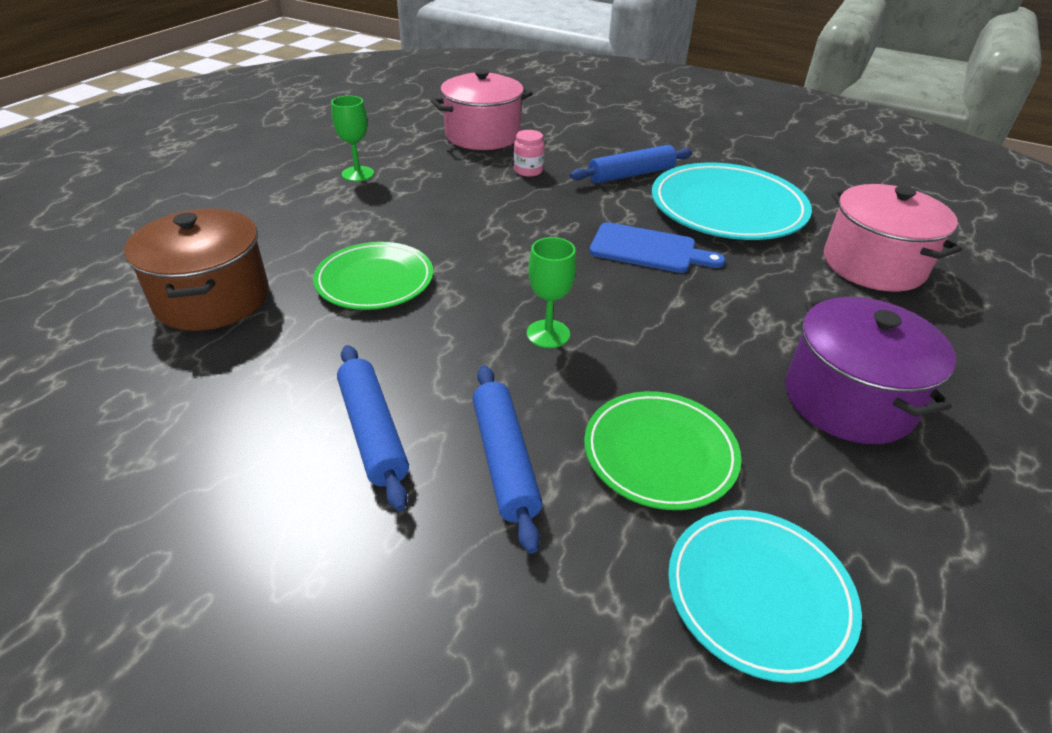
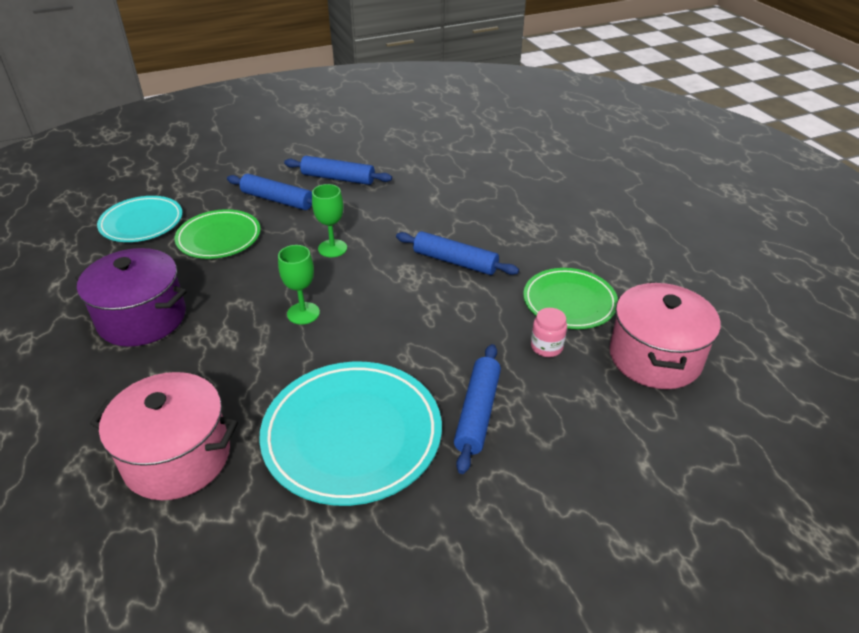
camera: 130 degrees right, 0 degrees up
brown pot [124,208,269,331] -> none
green plate [313,242,433,310] -> green plate moved to [523,268,618,329]
green goblet [331,96,374,182] -> green goblet moved to [278,245,320,325]
blue cutting board [589,222,725,273] -> none
none -> blue rolling pin [396,231,519,275]

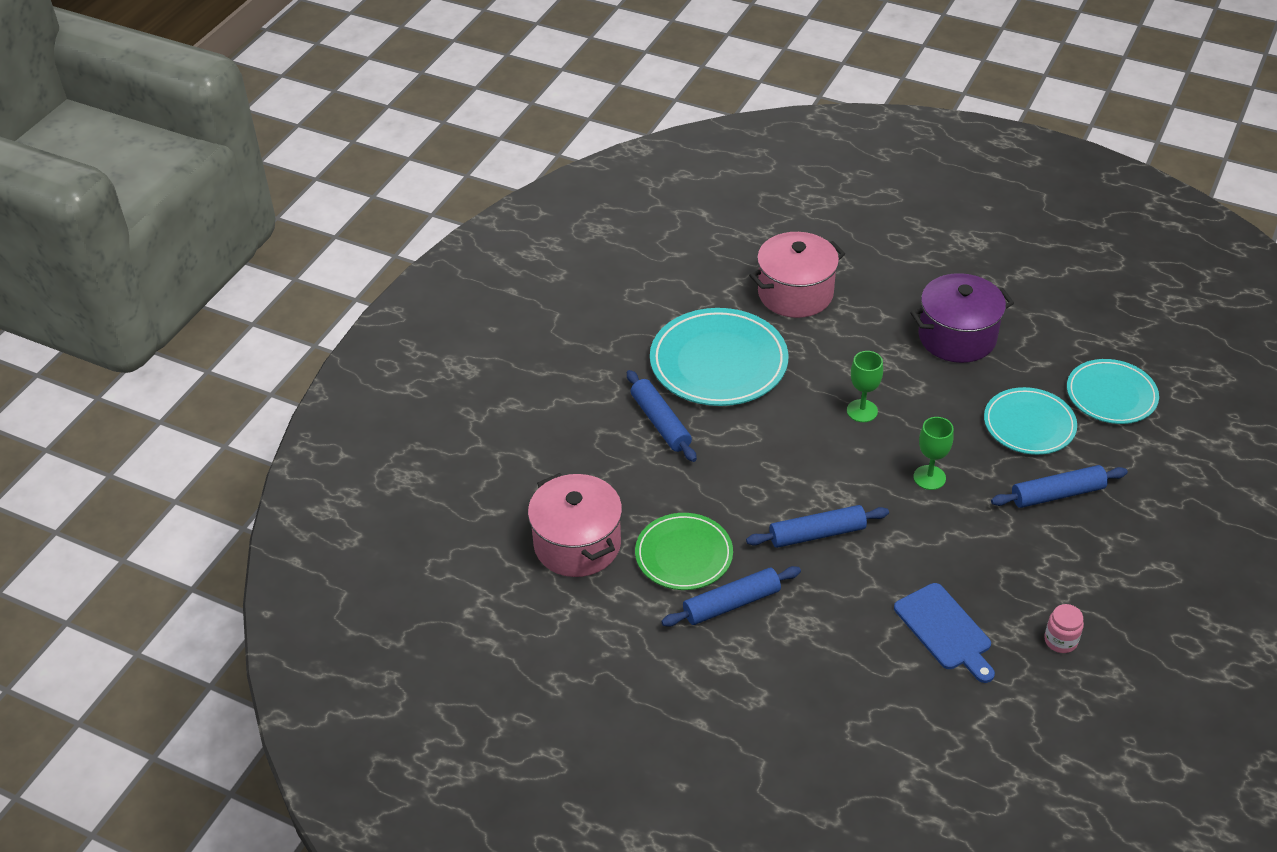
camera: 140 degrees right, 5 degrees up
green plate [175,209,261,259] -> turquoise plate [984,387,1077,455]
blue rolling pin [284,156,392,185] -> blue rolling pin moved to [661,566,801,627]
pink jar [531,308,567,357] -> pink jar moved to [1044,604,1084,653]
none -> blue cutting board [894,583,995,683]

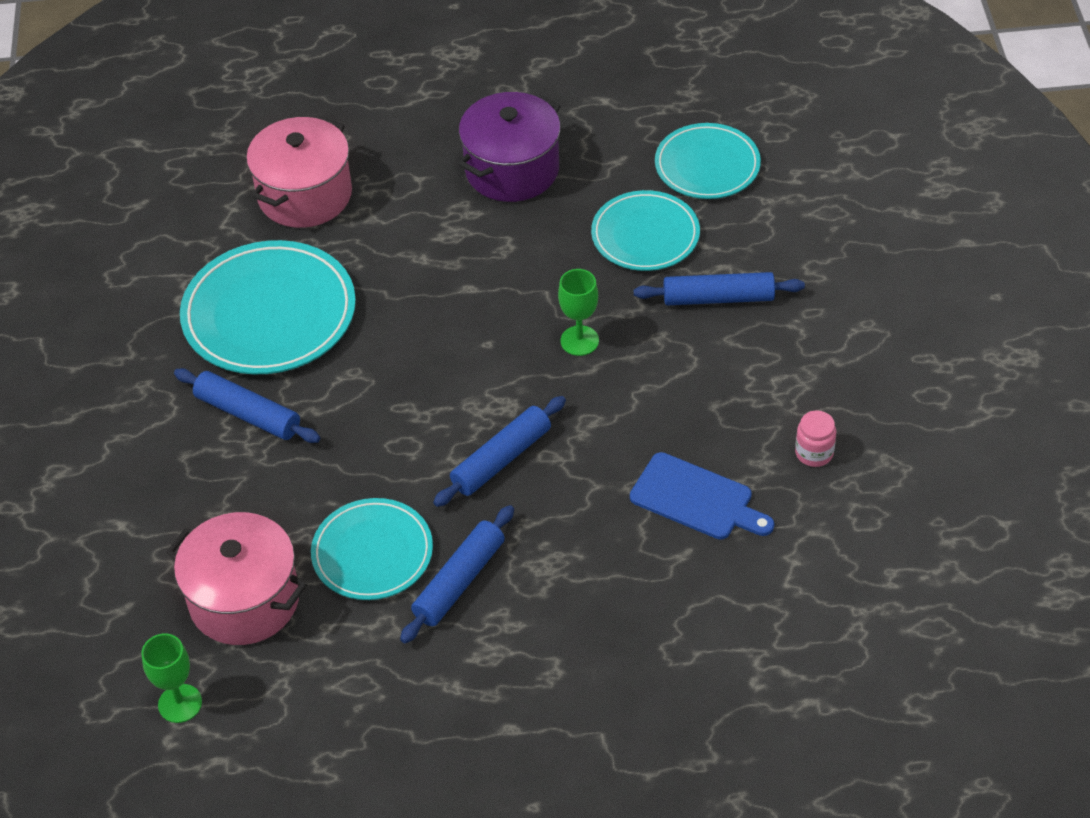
camera: 30 degrees left, 5 degrees up
green plate [635,513,733,590] -> turquoise plate [311,498,433,600]
green goblet [847,351,883,422] -> green goblet moved to [141,633,202,723]
blue rolling pin [991,465,1128,508] -> blue rolling pin turned 45 degrees clockwise [634,272,805,305]

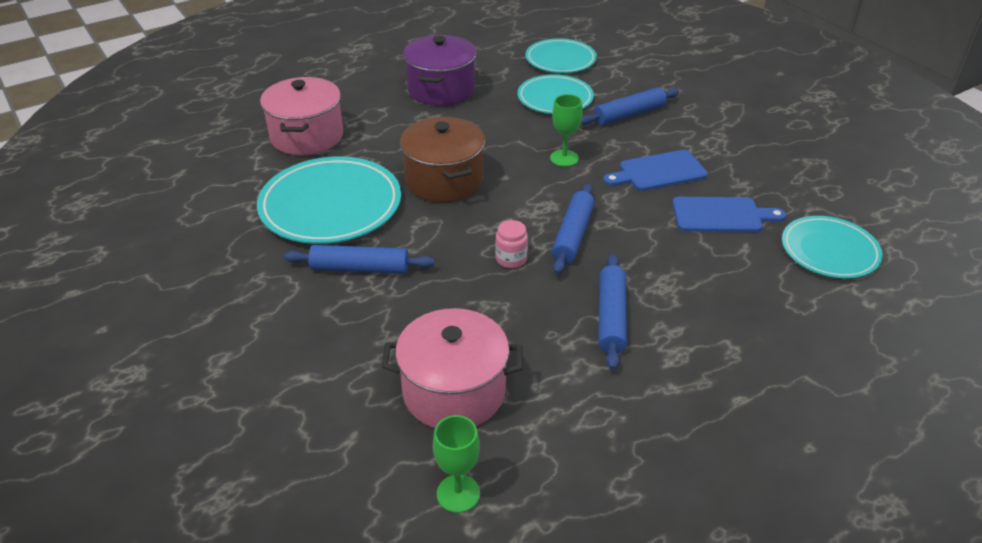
camera: 30 degrees left, 10 degrees down
turquoise plate [311,498,433,600] -> turquoise plate moved to [782,216,883,279]
pink jar [795,410,836,467] -> pink jar moved to [495,220,528,268]
none -> brown pot [400,117,485,202]
none -> blue cutting board [603,150,708,191]

